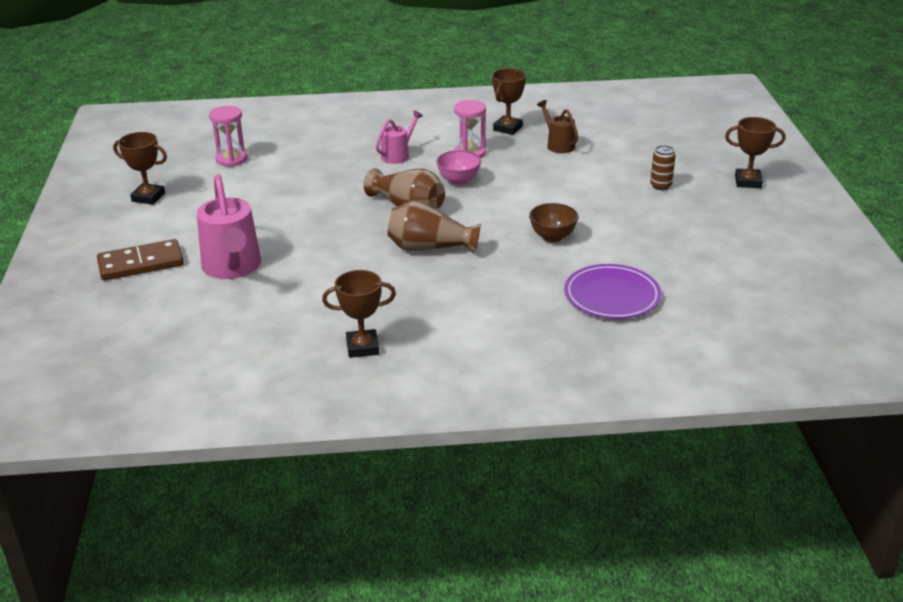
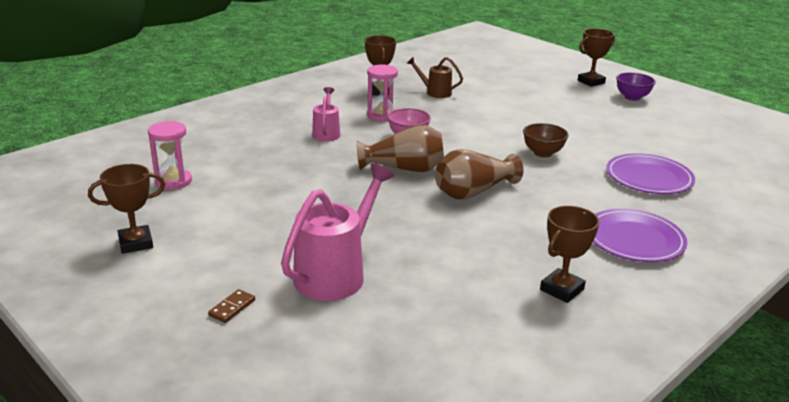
camera: 40 degrees left, 5 degrees down
brown domino [97,239,184,281] -> brown domino [208,289,255,323], size x0.45
pink watering can [197,174,261,279] -> pink watering can turned 90 degrees counterclockwise [281,163,394,301]
brown can [650,145,676,190] -> none
none -> purple plate [593,209,687,262]
none -> purple bowl [616,72,656,101]

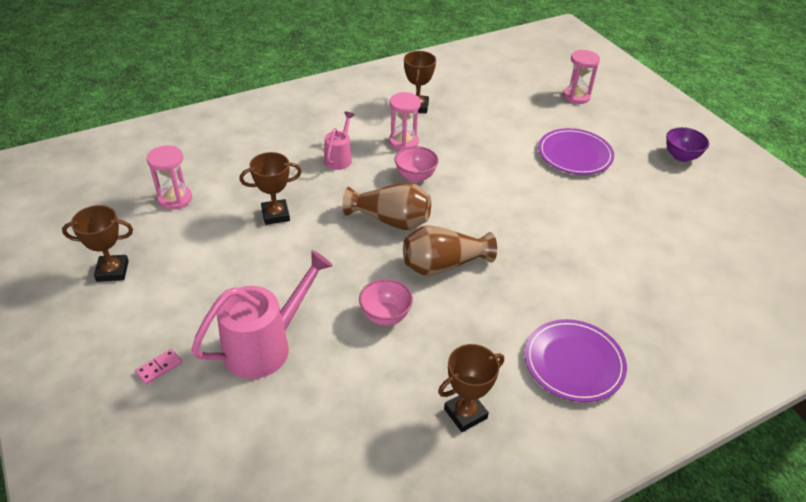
camera: 15 degrees right, 15 degrees up
brown domino [208,289,255,323] -> pink domino [135,349,182,385]
brown watering can [407,57,463,98] -> none
brown bowl [523,123,569,158] -> none
brown trophy [578,28,615,87] -> brown trophy moved to [240,152,302,225]
purple plate [606,153,695,194] -> purple plate moved to [538,128,614,175]
none -> pink bowl [359,279,413,326]
none -> pink hourglass [563,50,600,104]

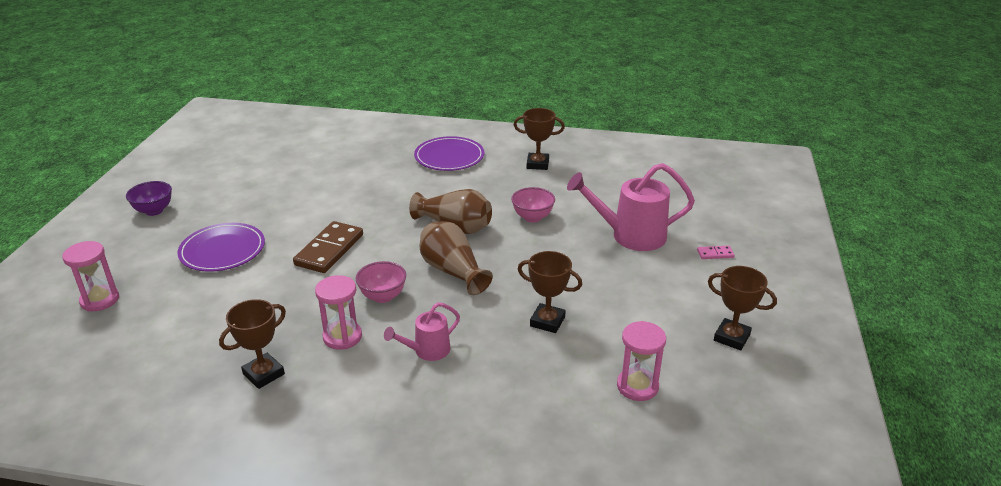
camera: 140 degrees left, 10 degrees down
none -> brown domino [293,221,363,273]

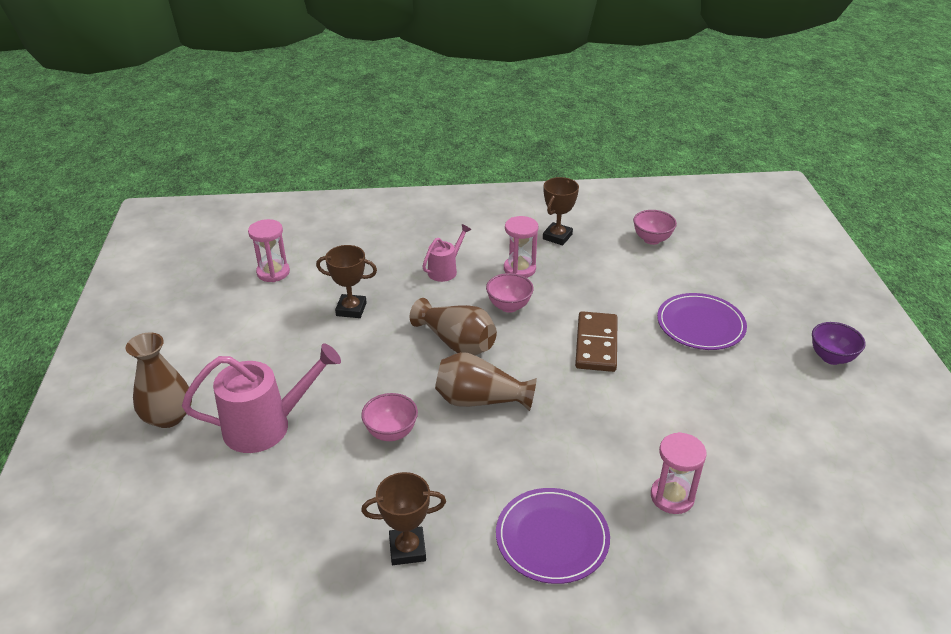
camera: 165 degrees right, 5 degrees up
pink hourglass [62,241,119,311] -> pink hourglass moved to [651,432,707,514]
pink domino [697,246,735,259] -> brown vase [126,333,192,428]
brown trophy [708,266,777,351] -> none
none -> pink bowl [633,210,677,245]

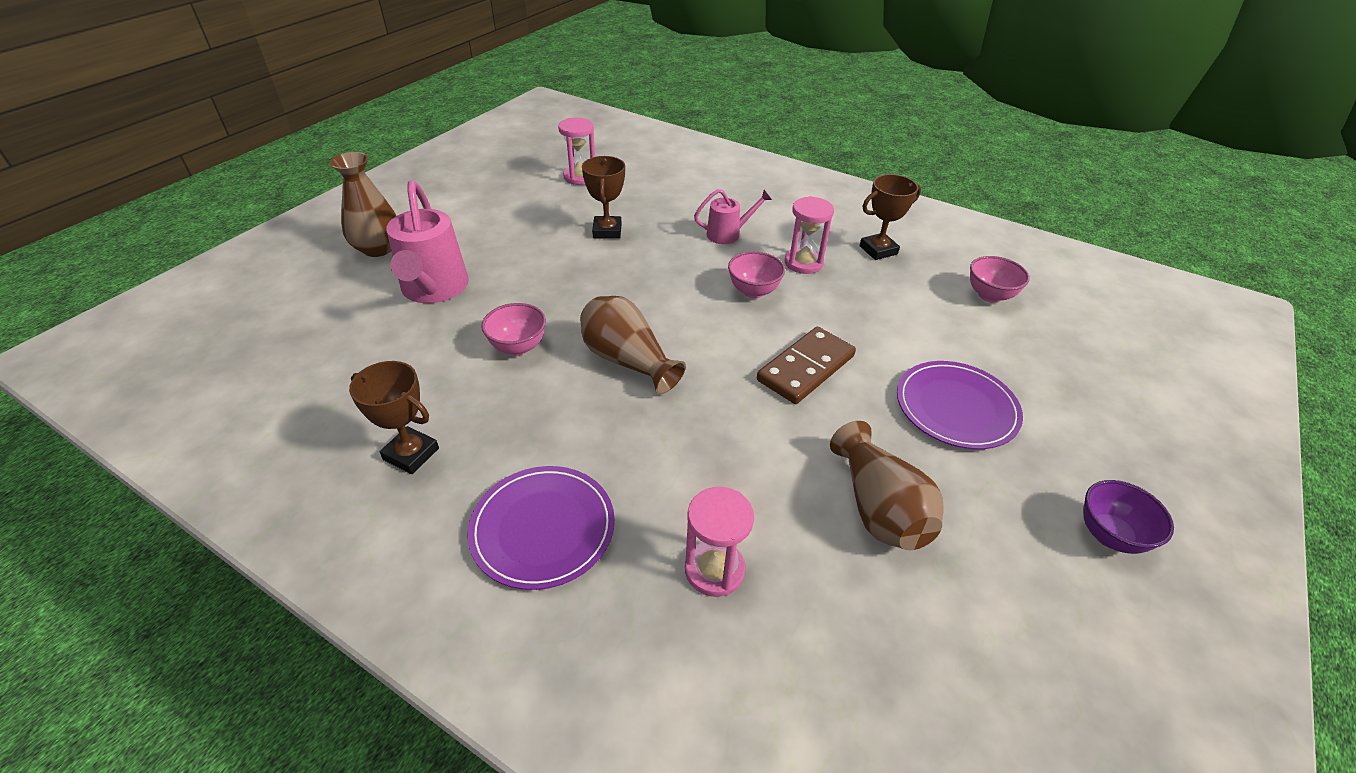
camera: 35 degrees right, 5 degrees up
pink watering can [182,343,341,453] -> pink watering can turned 60 degrees clockwise [386,181,469,303]
brown trophy [316,245,377,318] -> brown trophy turned 45 degrees clockwise [582,156,625,239]
brown vase [410,298,497,355] -> brown vase moved to [830,421,944,550]

